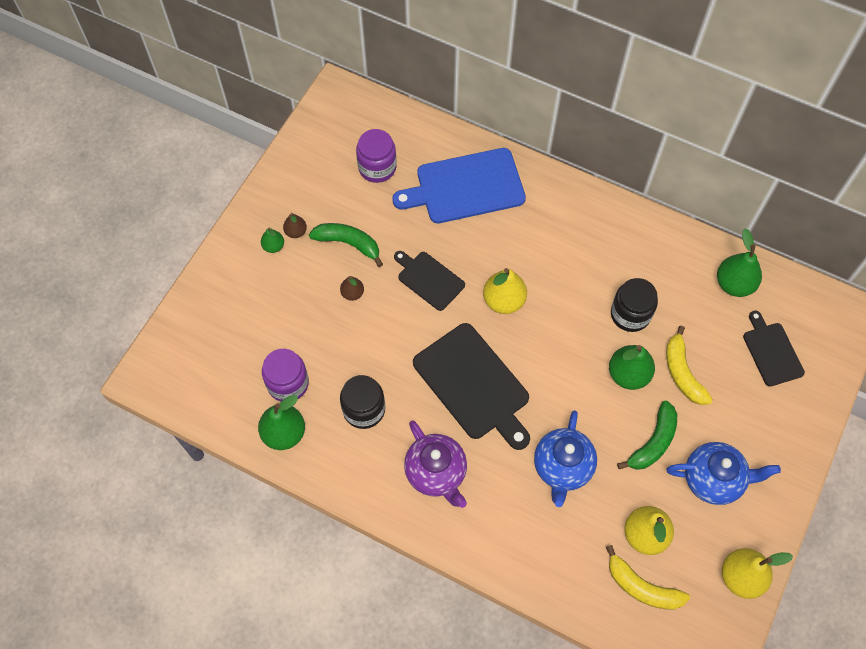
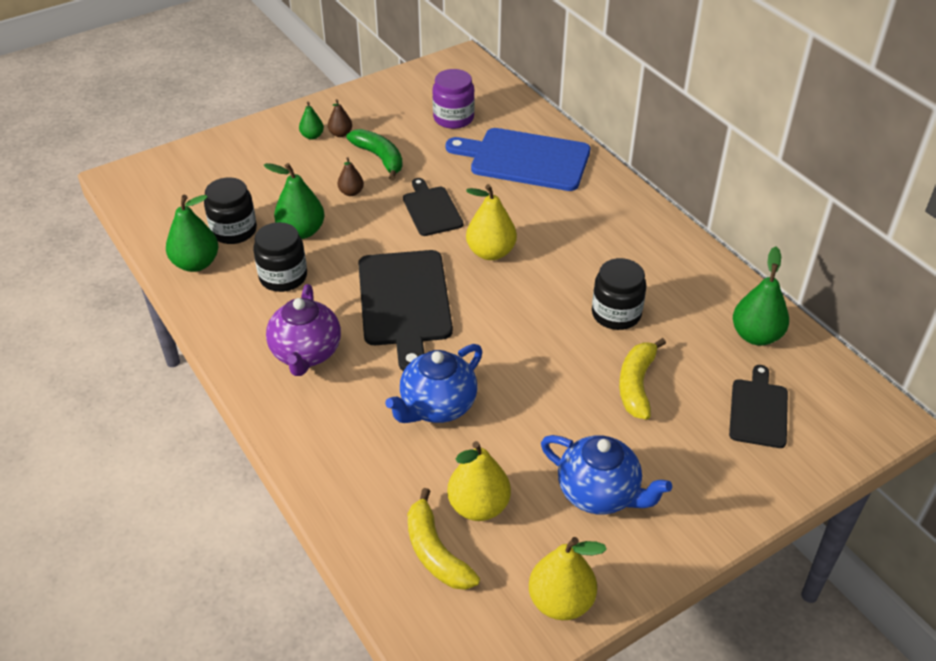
camera: 30 degrees right, 20 degrees down
purple jar [262,349,309,401] -> black jar [204,177,257,244]
green pear [609,345,655,390] -> green pear moved to [264,163,325,239]
green banana [617,401,677,470] -> none

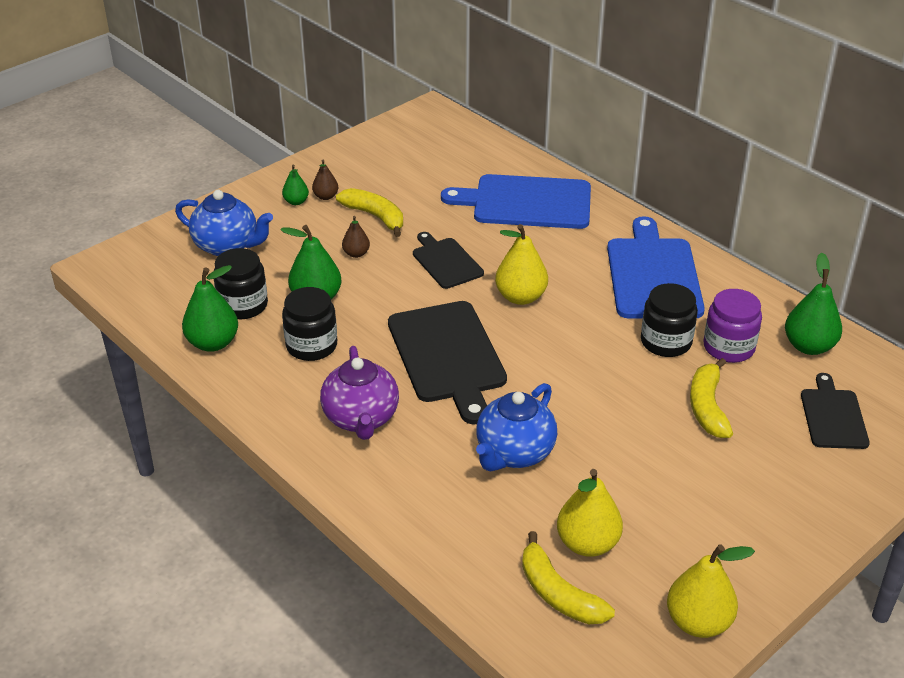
camera: 10 degrees left, 5 degrees down
green banana [346,129,403,180] -> yellow banana [336,188,403,237]
purple jar [432,69,475,129] -> purple jar moved to [703,289,762,363]
blue teapot [541,435,672,515] -> blue teapot moved to [175,190,273,256]
none -> blue cutting board [607,216,705,319]

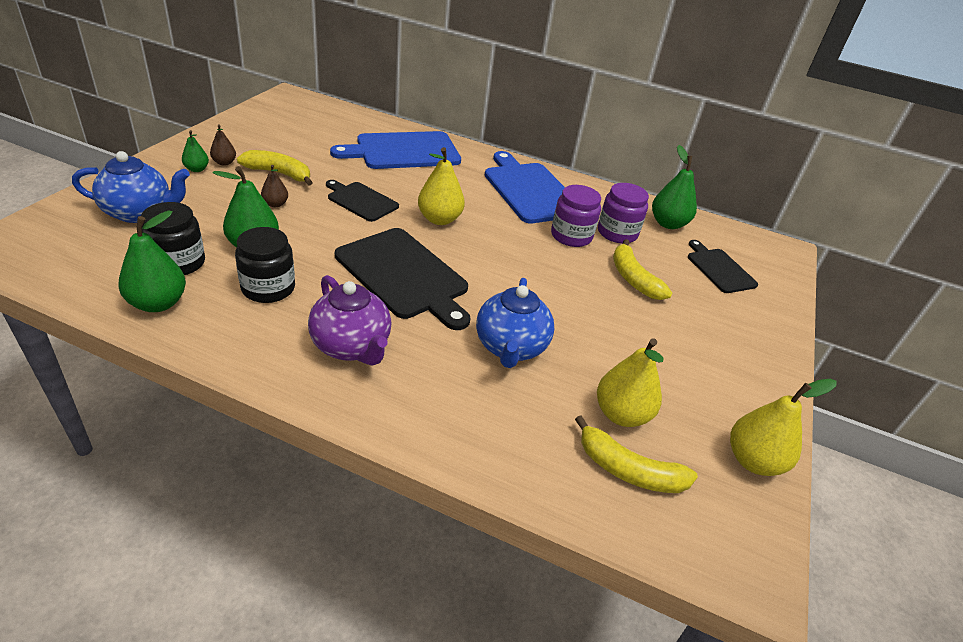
camera: 30 degrees left, 0 degrees up
black jar [641,283,698,357] -> purple jar [551,185,601,247]

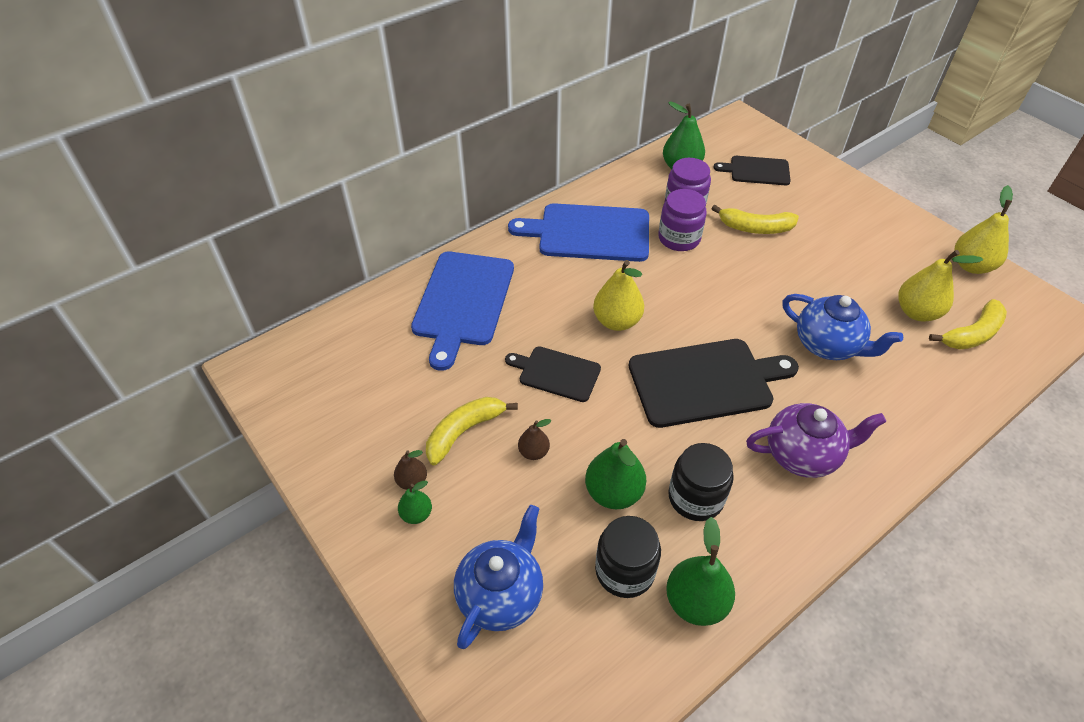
camera: 55 degrees left, 10 degrees up
black cutting board [326,180,399,222] -> black cutting board turned 45 degrees clockwise [505,347,601,402]

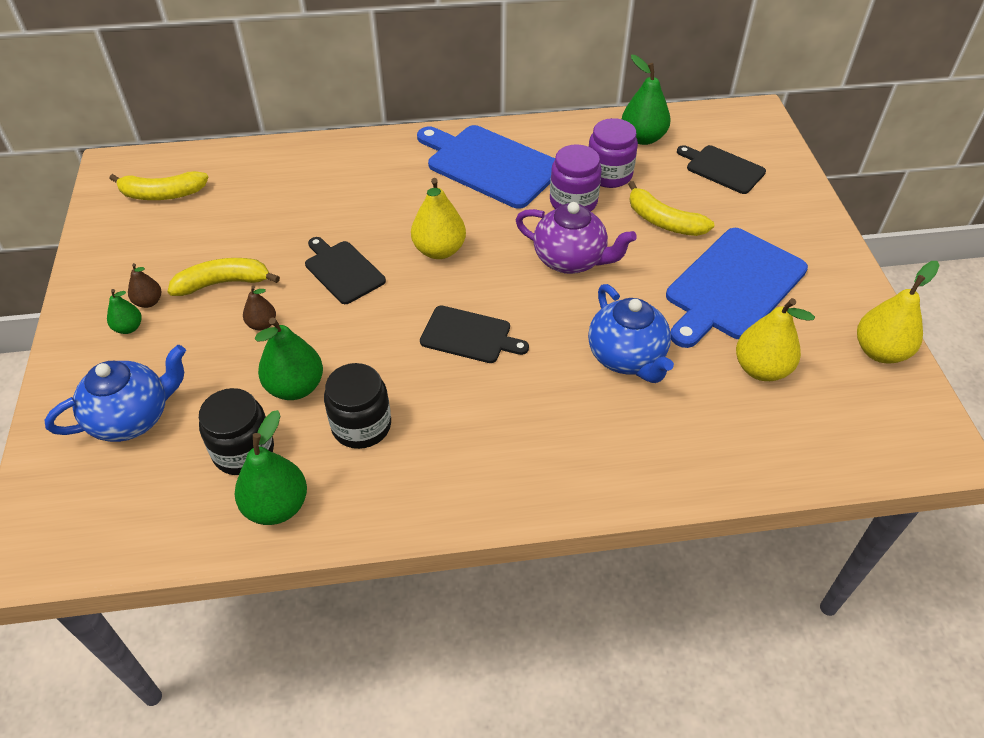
camera: 30 degrees right, 0 degrees up
blue cutting board [411,251,514,371] -> blue cutting board moved to [666,228,808,348]
black cutting board [629,339,799,428] -> black cutting board [420,306,529,363], size x0.57
purple teapot [746,403,886,478] -> purple teapot moved to [516,202,637,274]
yellow banana [929,299,1007,350] -> yellow banana moved to [109,171,208,200]

